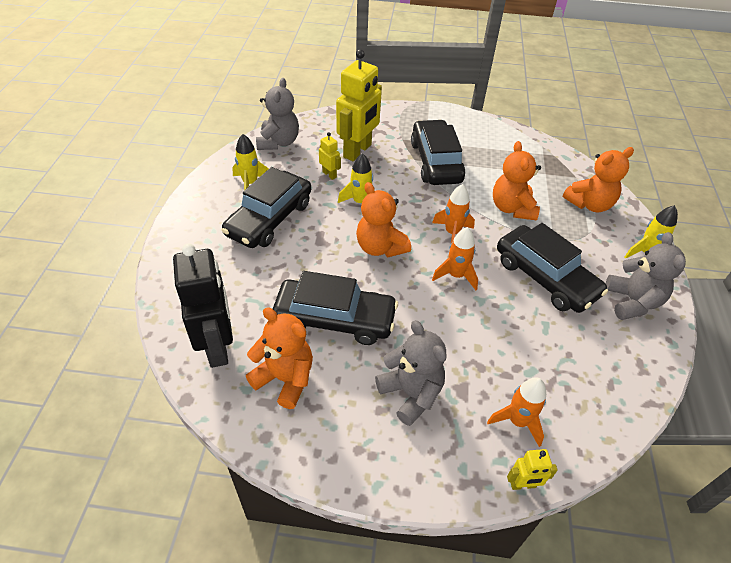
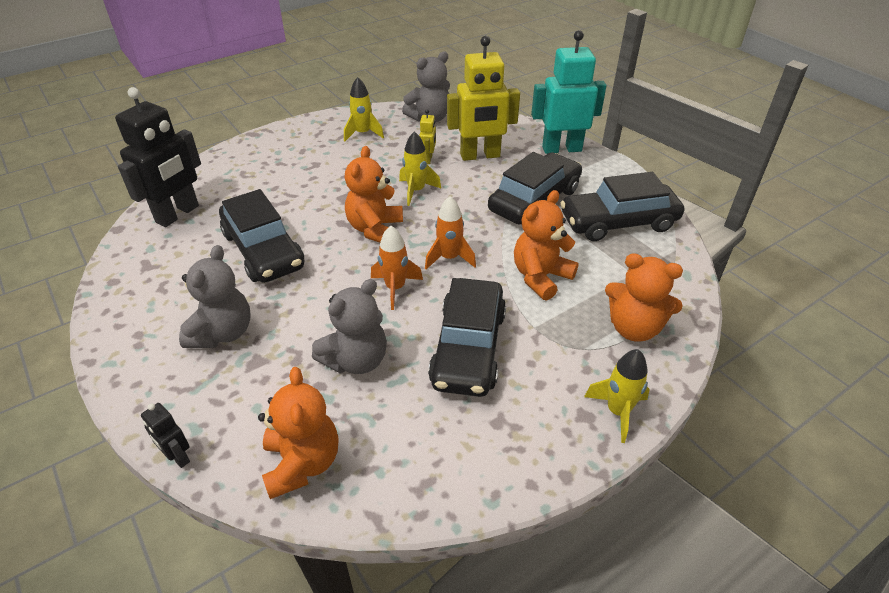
camera: 50 degrees right, 5 degrees down
black car [222,167,311,248] -> black car moved to [560,172,684,241]
orange teddy bear [246,307,313,409] -> orange teddy bear moved to [258,367,338,499]
orange rocket [487,377,546,447] -> none
yellow robot [507,449,558,490] -> black robot [141,403,190,468]
grey teddy bear [606,232,686,320] -> grey teddy bear moved to [312,279,387,374]
none -> turquoise robot [531,30,606,154]

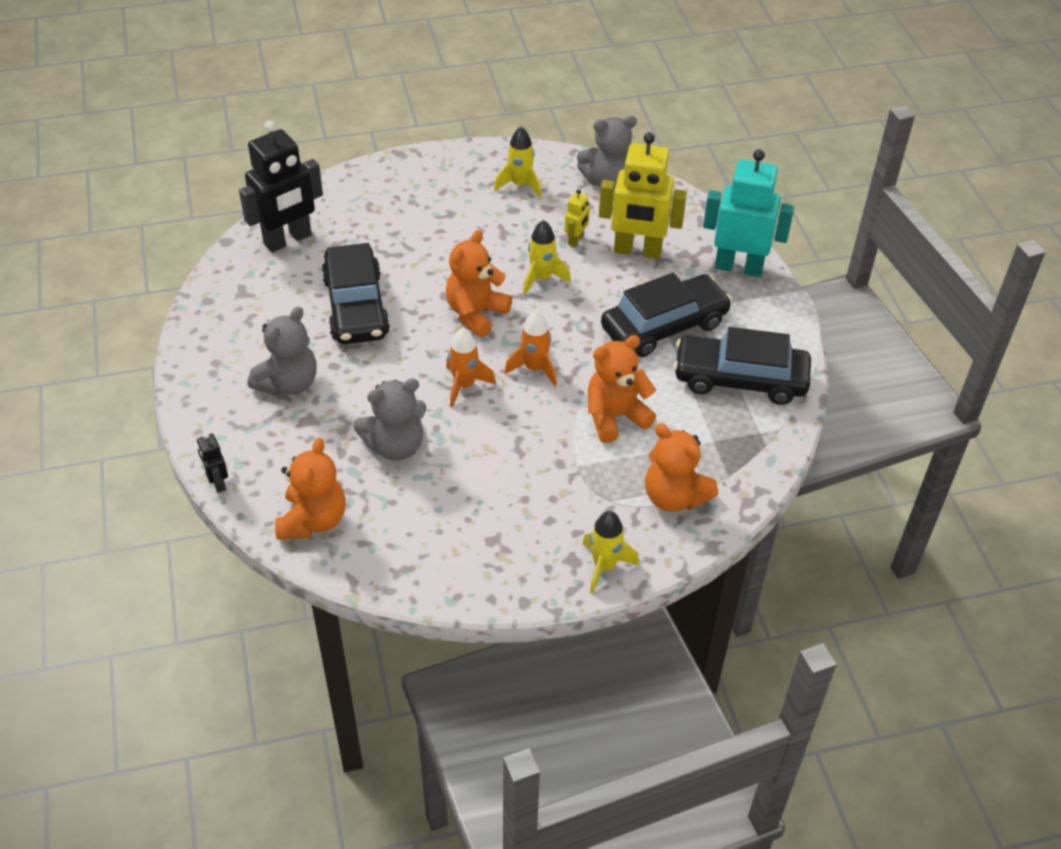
camera: 20 degrees right, 5 degrees up
black car [428,278,506,397] -> none

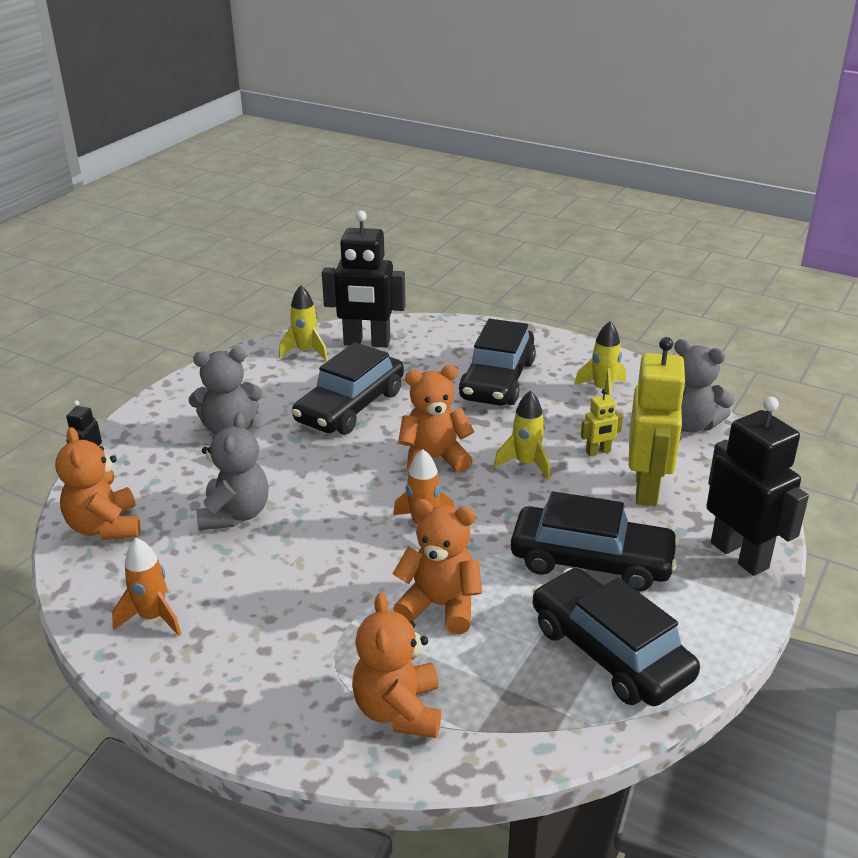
camera: 45 degrees right, 15 degrees down
orange teddy bear [275,438,346,539] -> orange teddy bear turned 105 degrees clockwise [55,427,140,540]
grey teddy bear [353,378,427,461] -> grey teddy bear turned 105 degrees counterclockwise [196,413,269,530]
orange rocket [446,328,496,408] -> orange rocket moved to [112,538,181,636]
yellow rocket [583,511,639,594] -> yellow rocket moved to [279,285,328,361]
yellow robot [599,132,687,259] -> yellow robot turned 135 degrees counterclockwise [629,337,687,506]
turquoise robot [703,149,794,277] -> black robot [706,397,809,576]
none -> black car [459,319,536,405]

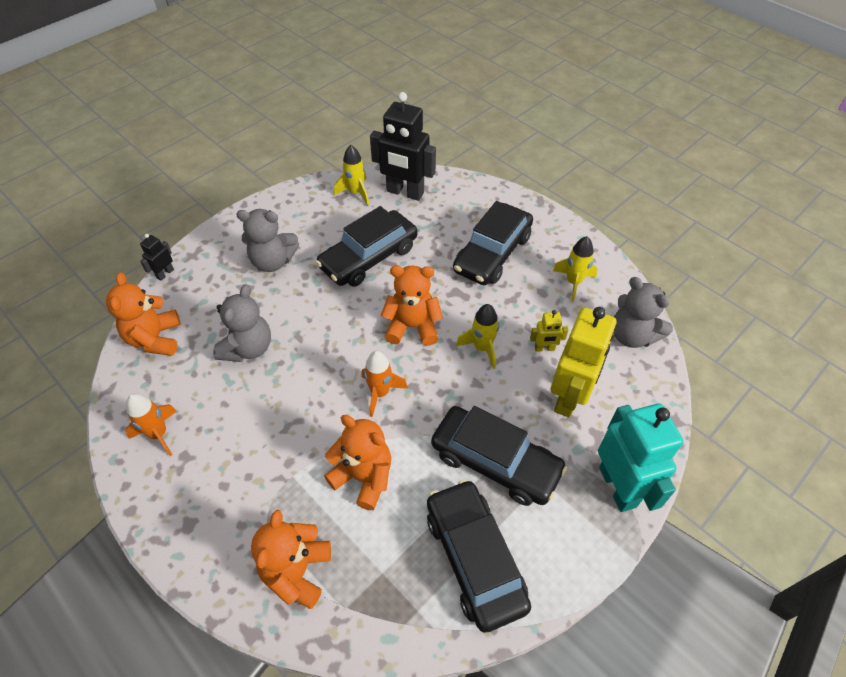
camera: 15 degrees right, 20 degrees up
black robot [706,397,809,576] -> turquoise robot [598,403,683,512]

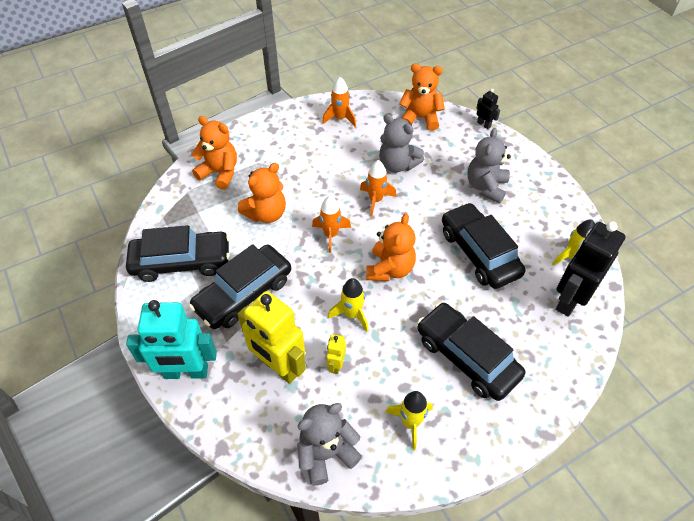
camera: 105 degrees right, 0 degrees up
none -> orange rocket [360,160,396,217]

